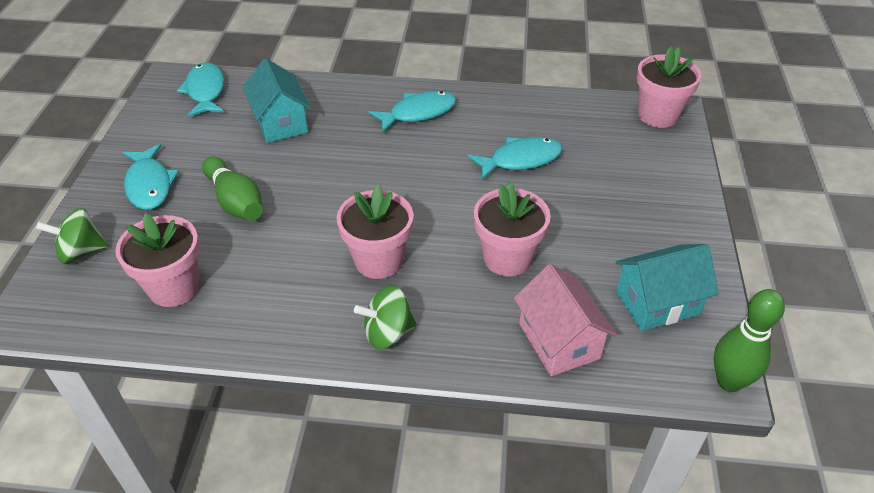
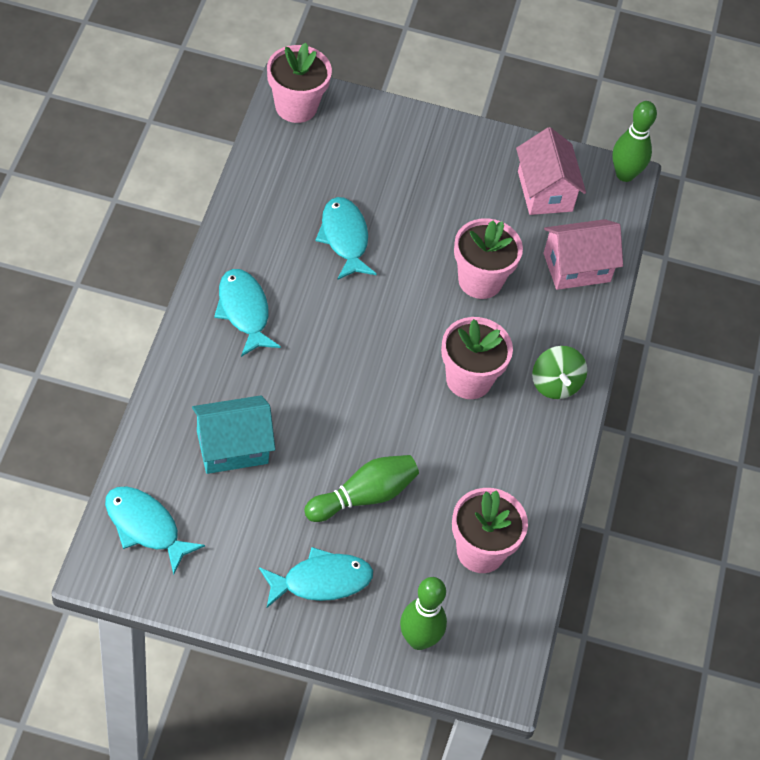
camera: 90 degrees left, 10 degrees up
green spinning top [36,208,109,264] -> green bowling pin [400,577,447,650]
turquoise fish [177,62,224,117] -> turquoise fish turned 45 degrees clockwise [105,487,205,575]
turquoise house [615,244,719,331] -> pink house [516,127,586,215]

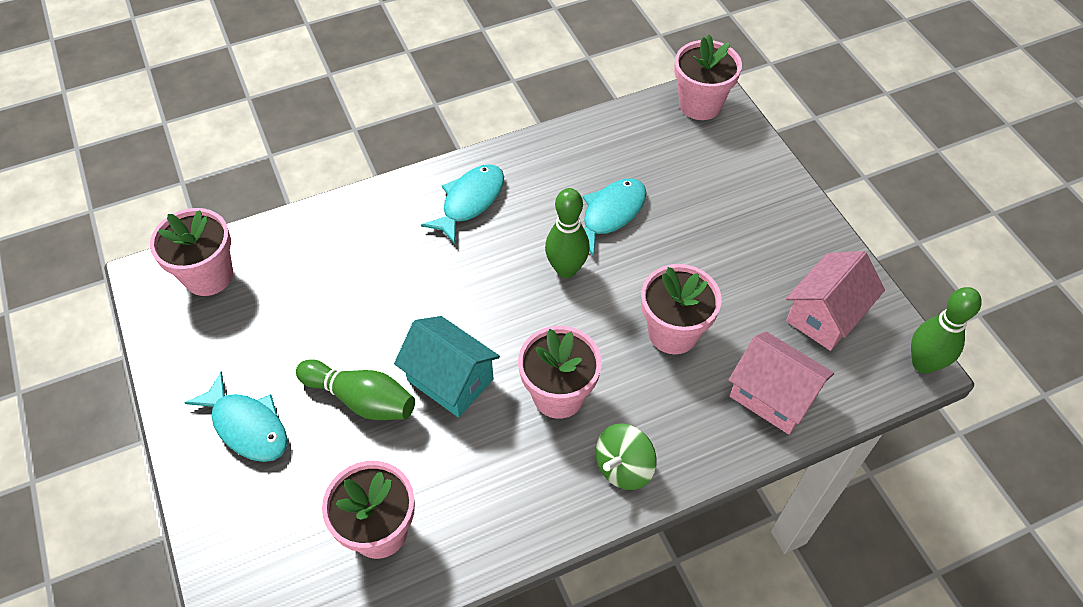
camera: 60 degrees right, 0 degrees up
turquoise fish [105,487,205,575] -> pink flower pot [150,208,233,296]
turquoise house [192,395,275,474] -> turquoise house moved to [394,316,500,417]
green bowling pin [400,577,447,650] -> green bowling pin moved to [545,188,590,278]

